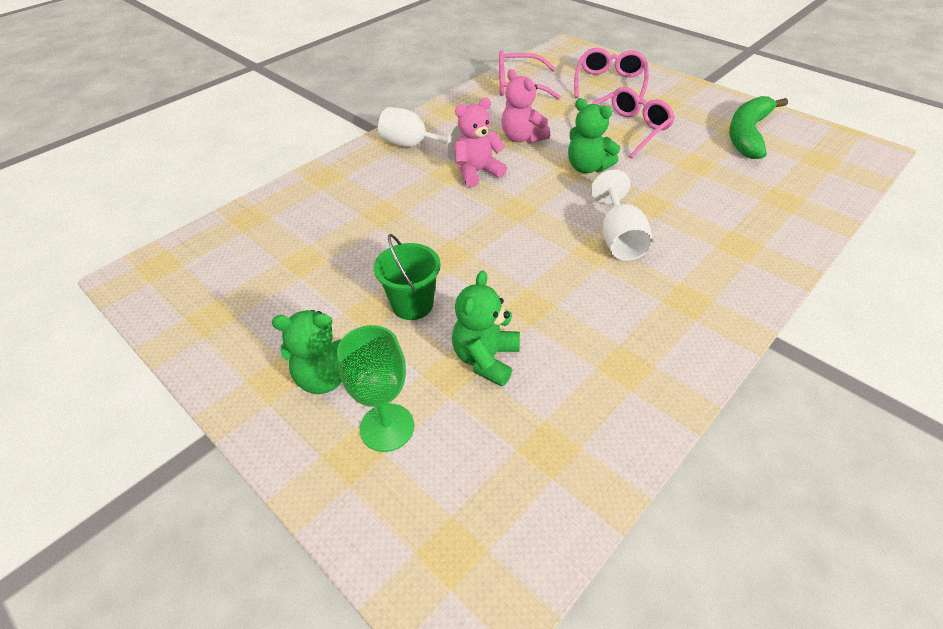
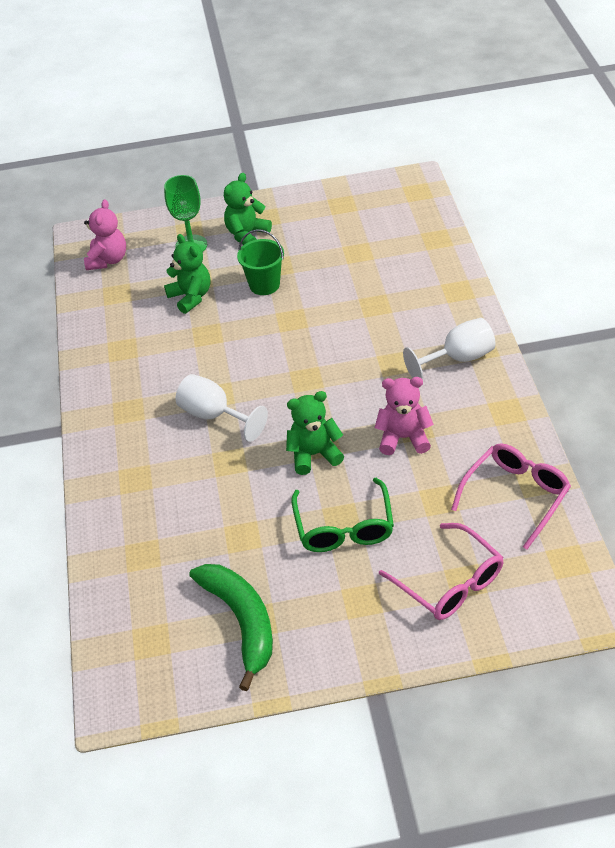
camera: 130 degrees right, 0 degrees up
pink teddy bear [454,98,507,187] -> pink teddy bear moved to [84,199,126,270]
pink glasses [591,87,675,159] -> green glasses [291,478,394,552]

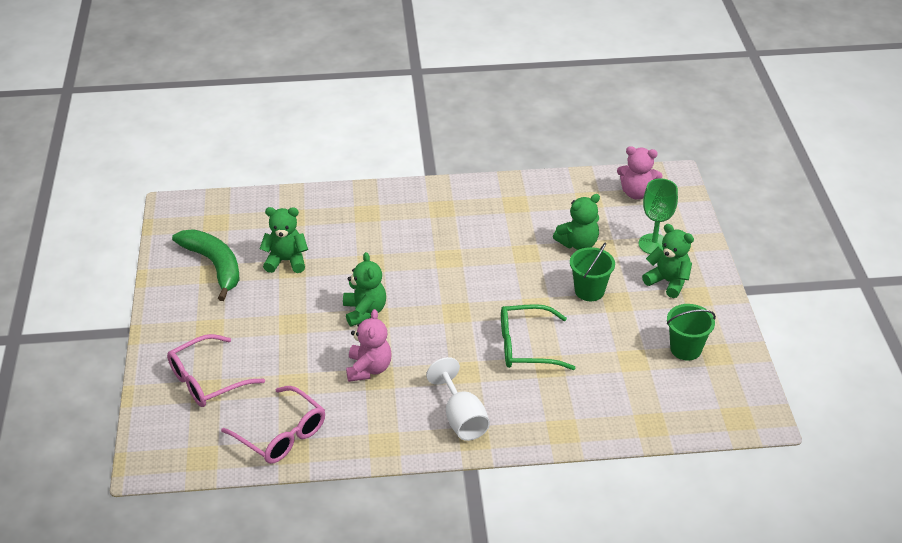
camera: 90 degrees right, 5 degrees down
white goblet [176,374,268,442] -> none
green banana [190,564,273,691] -> green banana turned 105 degrees counterclockwise [172,230,240,301]
green glasses [291,478,394,552] -> green glasses moved to [501,304,575,370]
none -> green teddy bear [260,207,308,273]
none -> green bucket [667,304,716,361]

